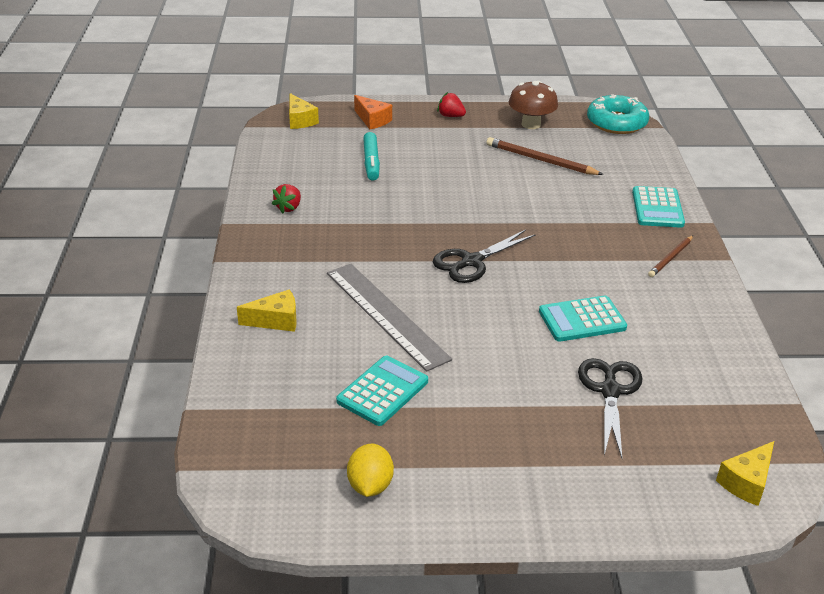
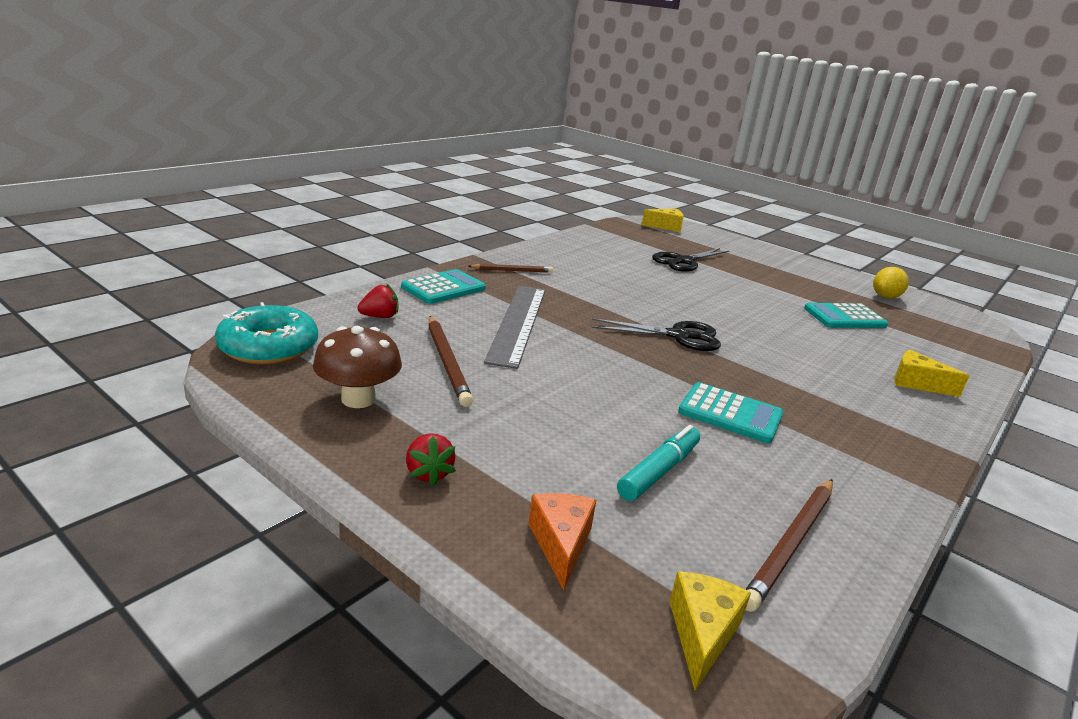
camera: 140 degrees left, 10 degrees down
red strawberry [272,184,301,214] -> red strawberry moved to [357,283,398,318]
grey ruler [327,264,452,372] -> grey ruler moved to [484,286,546,369]
turquoise calculator [539,296,627,342] -> turquoise calculator moved to [678,382,783,443]
none -> brown pencil [745,479,833,612]

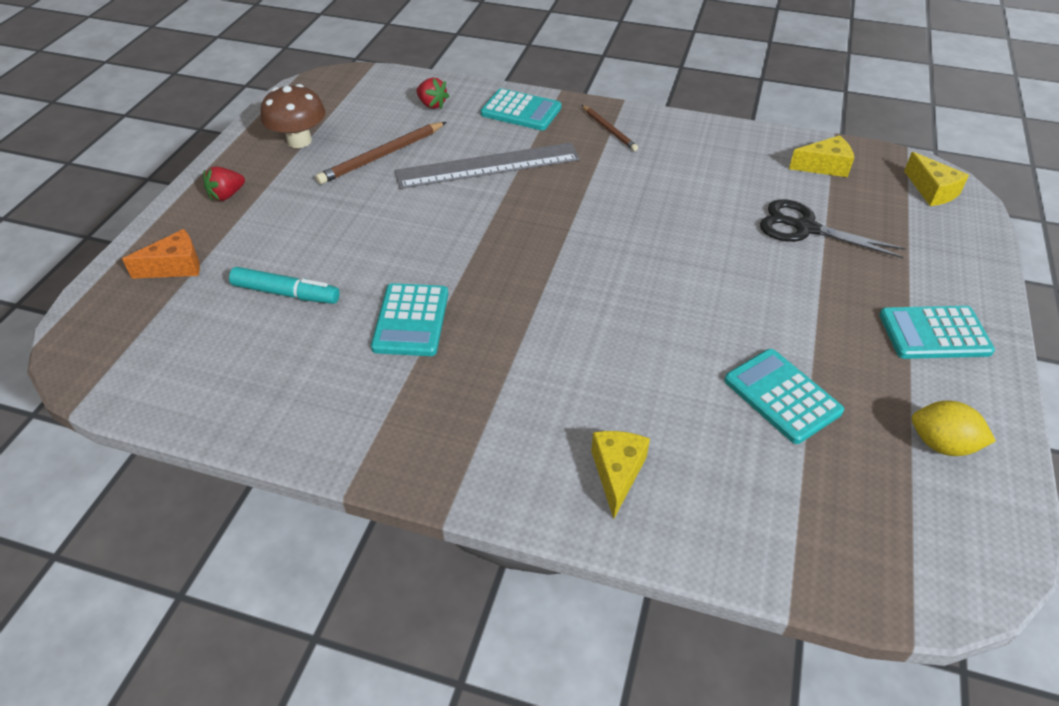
camera: 70 degrees right, 20 degrees up
turquoise donut [215,302,318,364] -> none
black scissors [592,318,721,351] -> none
yellow cheese [670,571,751,691] -> yellow cheese moved to [789,135,854,177]
brown pencil [745,479,833,612] -> none
none -> turquoise calculator [879,306,995,359]

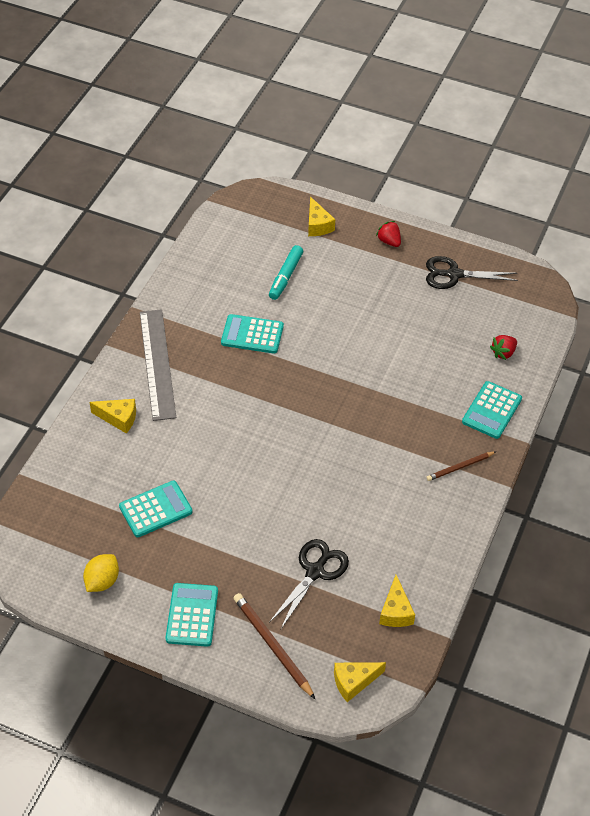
camera: 95 degrees right, 5 degrees up
orange cheese [122,229,200,279] -> yellow cheese [308,197,335,236]
brown mushroom [260,84,325,148] -> black scissors [426,256,518,289]
brown pencil [315,122,446,184] -> brown pencil moved to [233,593,315,699]
grey ruler [395,143,580,189] -> grey ruler moved to [140,309,176,421]

